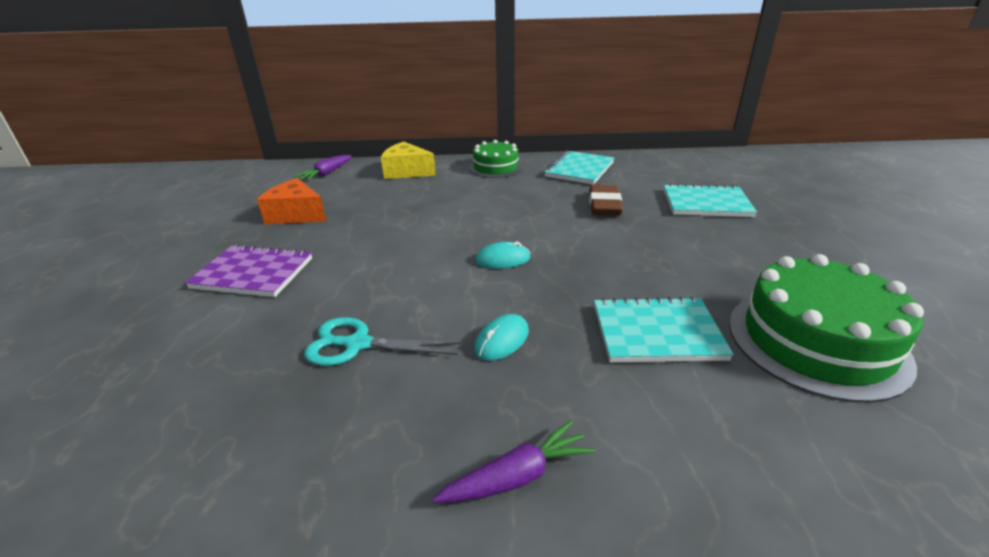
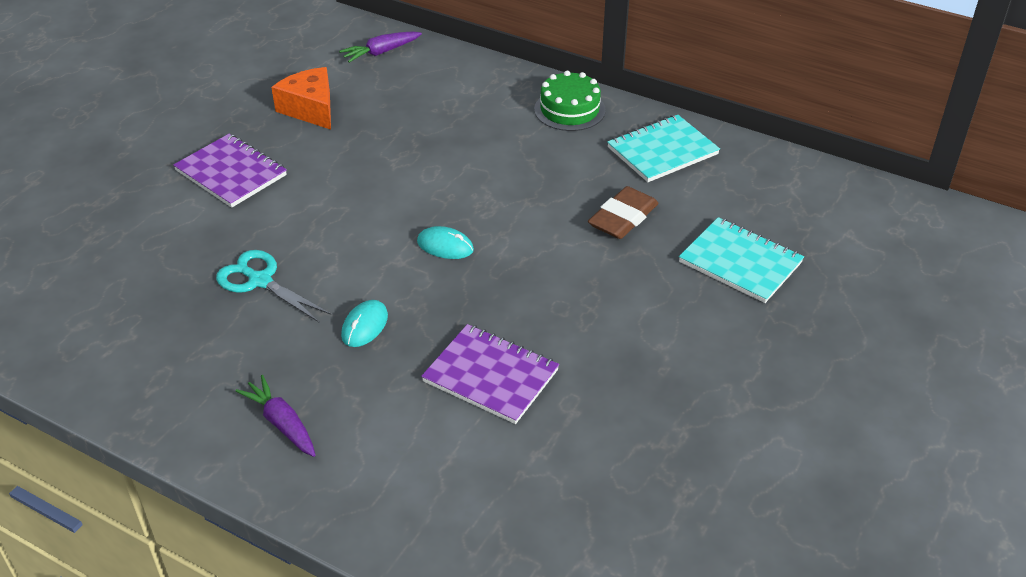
camera: 30 degrees right, 10 degrees up
yellow cheese [381,142,436,179] -> none
purple carrot [433,420,595,503] -> purple carrot turned 135 degrees counterclockwise [235,375,315,457]
turquoise mouse [474,314,529,361] -> turquoise mouse turned 45 degrees counterclockwise [341,300,388,347]
turquoise notebook [594,297,734,362] -> purple notebook [421,324,559,424]
green cake [729,254,924,403] -> none

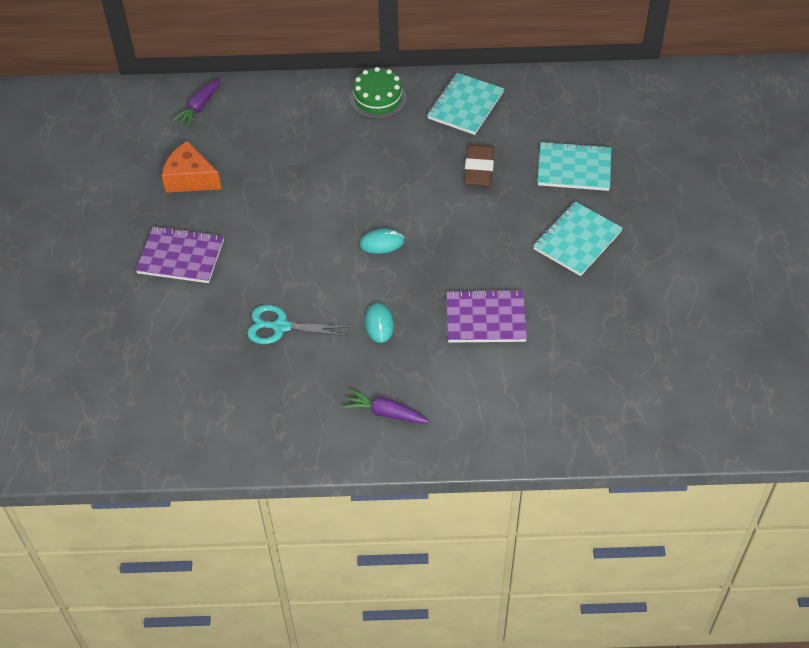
camera: 30 degrees left, 10 degrees up
none -> turquoise notebook [533,201,623,276]

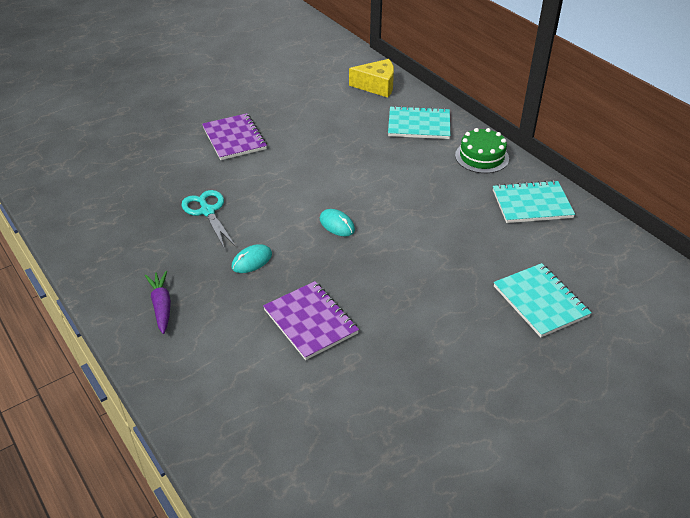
camera: 55 degrees right, 10 degrees down
orange cheese [162,141,222,193] -> none
purple carrot [171,78,221,127] -> yellow cheese [349,59,394,98]
brown eraser [464,145,494,186] -> none
turquoise notebook [533,201,623,276] -> turquoise notebook moved to [388,106,450,139]

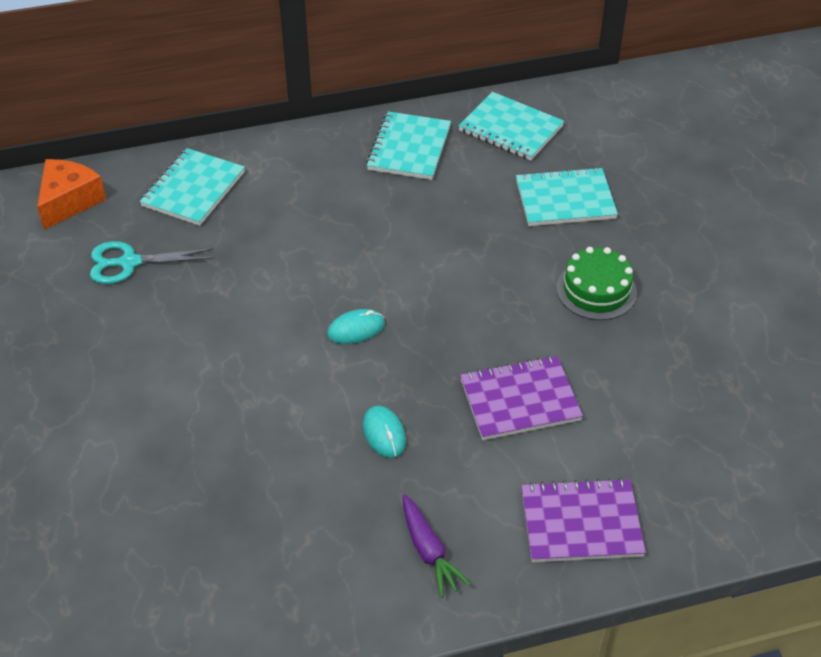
camera: 70 degrees left, 5 degrees up
purple carrot [145,271,171,334] -> purple carrot turned 120 degrees counterclockwise [403,494,471,598]
turquoise scissors [181,190,236,249] -> turquoise scissors moved to [90,241,214,284]
purple notebook [202,113,267,160] -> purple notebook moved to [521,478,646,562]
yellow cheese [349,59,394,98] -> orange cheese [37,159,106,230]
green cake [455,128,509,173] -> green cake moved to [557,247,637,320]
none -> turquoise notebook [458,92,564,161]

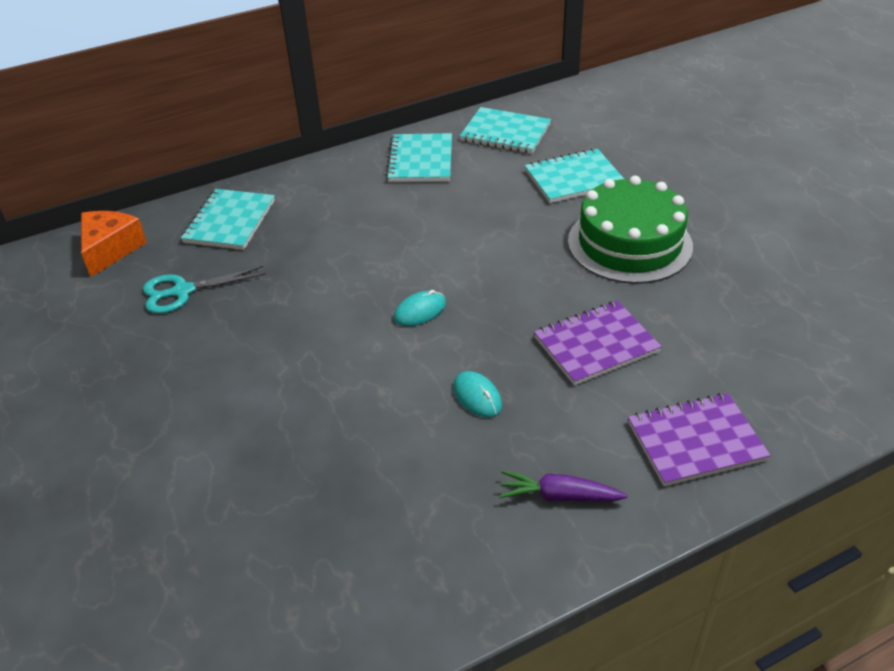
camera: 10 degrees left, 5 degrees down
purple carrot [403,494,471,598] -> purple carrot turned 135 degrees clockwise [499,471,628,502]
green cake [557,247,637,320] -> green cake [568,176,693,284], size x1.65

